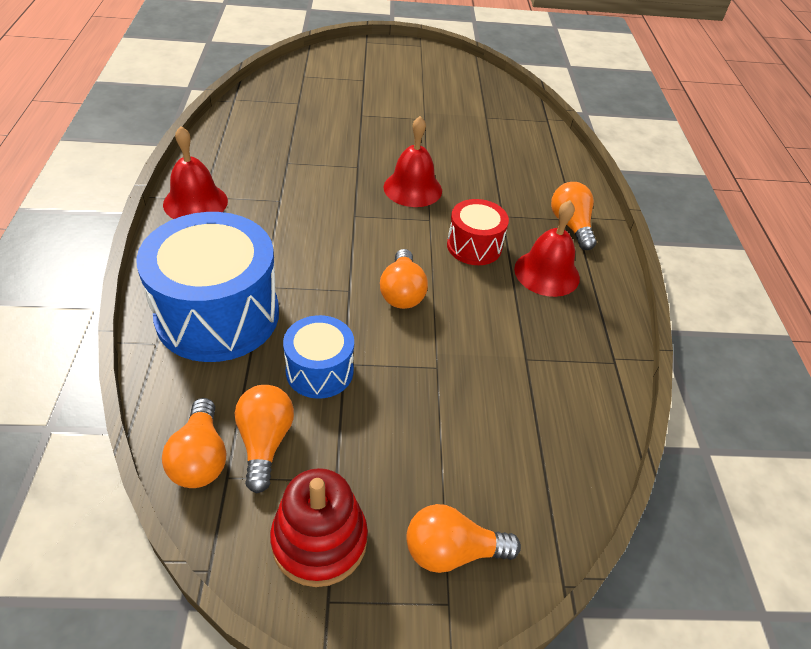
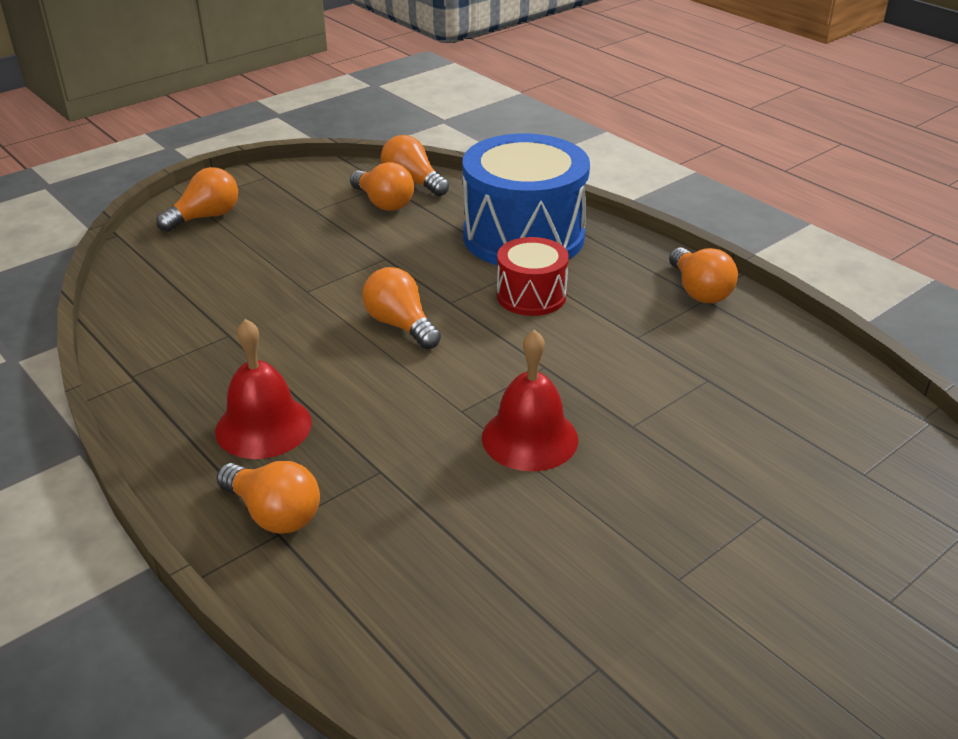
camera: 145 degrees right, 10 degrees down
red bell [163,126,228,219] -> orange light bulb [669,248,738,303]
red stacking toy [270,468,368,587] -> none
blue drum [283,315,354,399] -> none
red drum [447,199,509,265] -> red drum moved to [497,237,569,316]

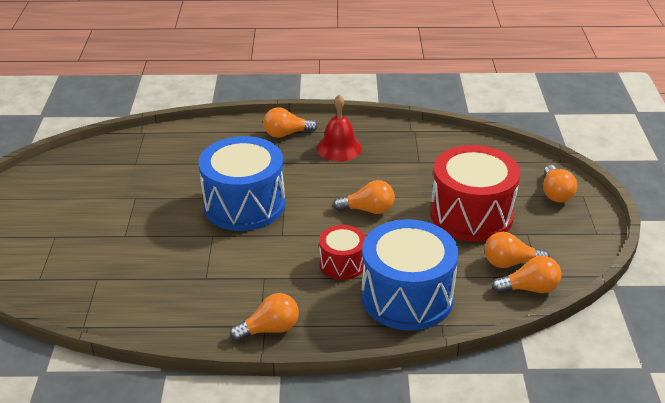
camera: 130 degrees right, 0 degrees up
red bell [482,330,578,471] -> blue drum [199,136,285,231]
orange light bulb [669,248,738,303] -> orange light bulb turned 135 degrees clockwise [230,293,299,341]
none -> red drum [430,145,520,242]

